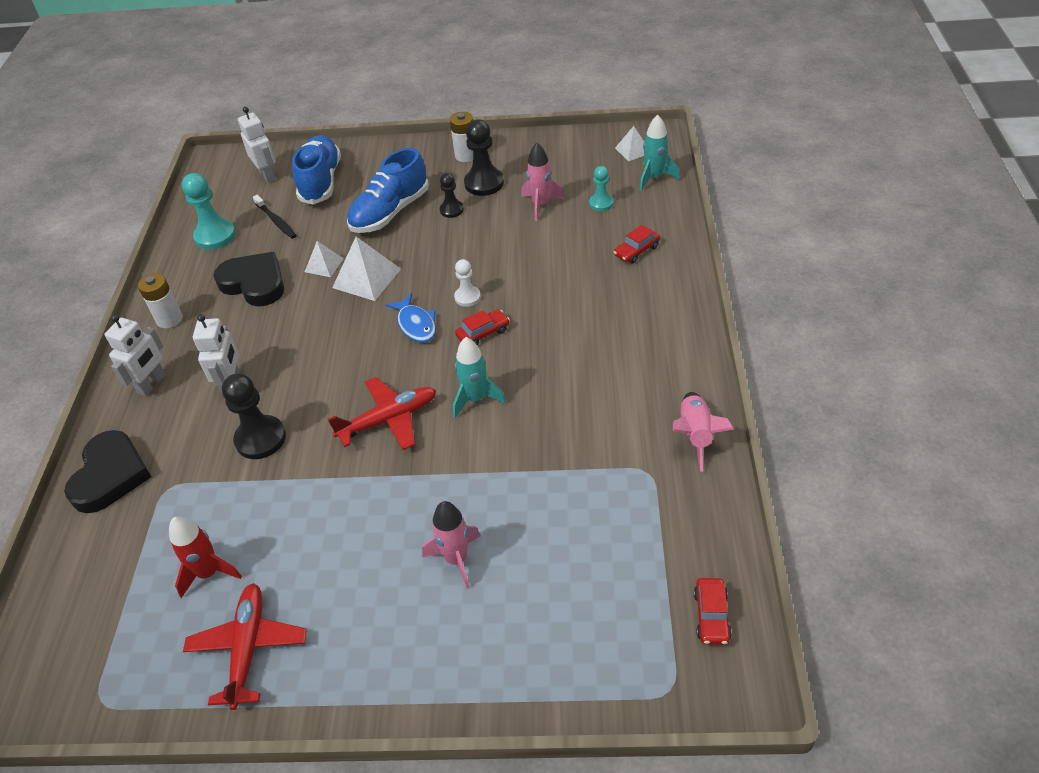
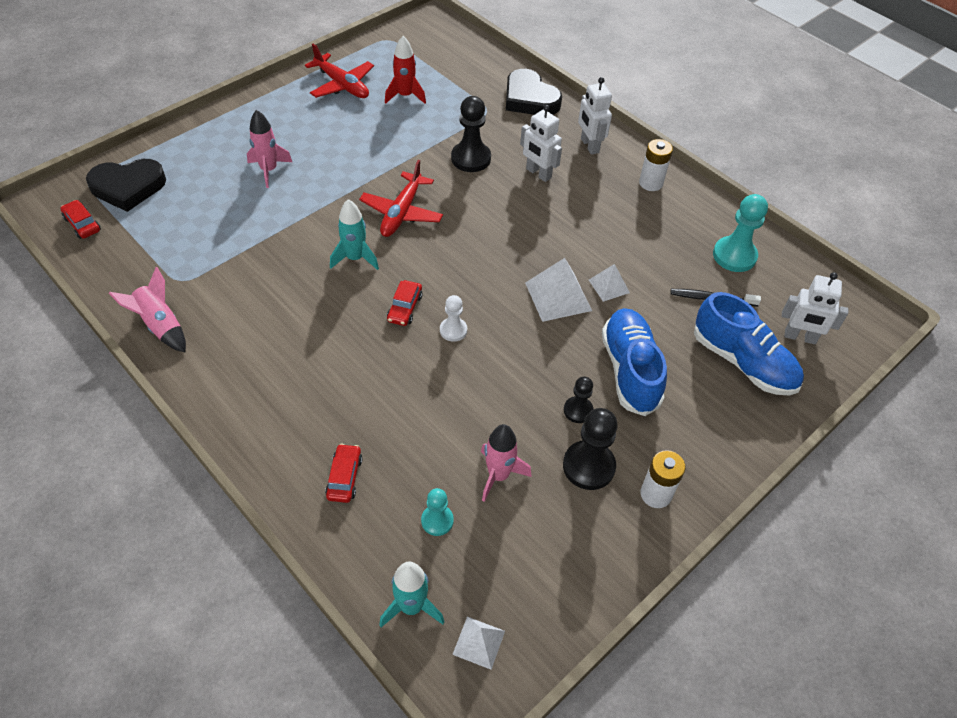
camera: 130 degrees right, 5 degrees up
black heart [213,252,284,306] -> black heart moved to [86,159,166,212]
blue fish [386,293,436,343] -> none

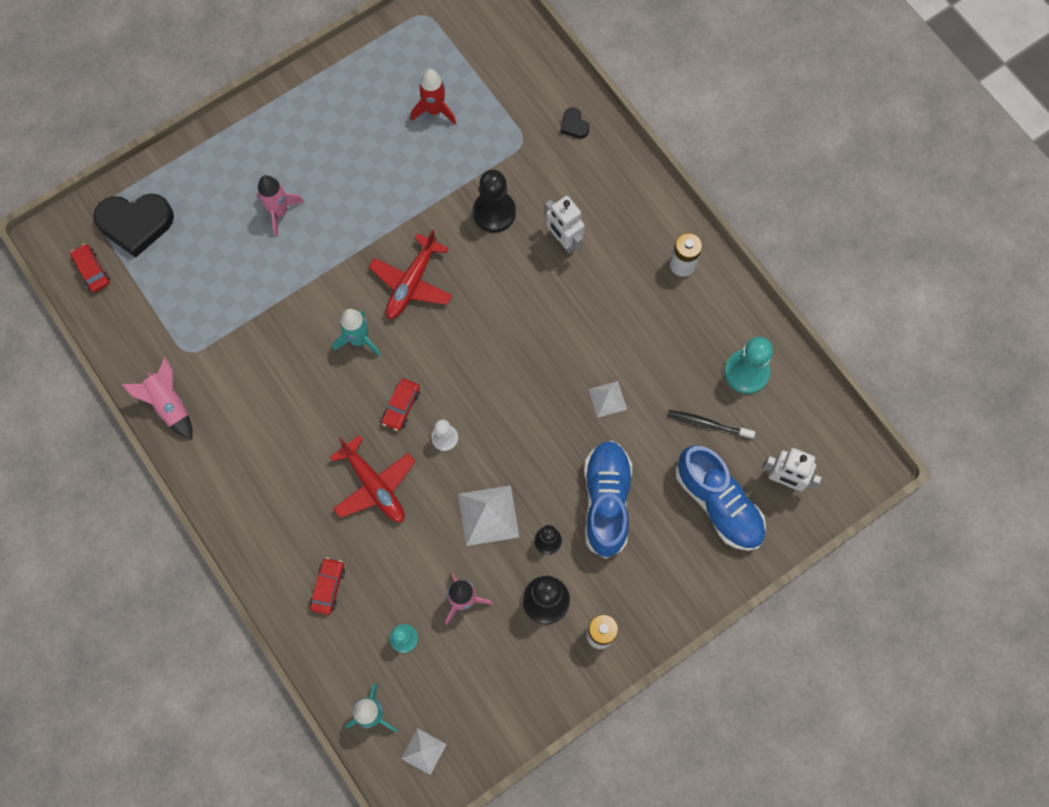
camera: 10 degrees right, 20 degrees up
red plane [305,44,374,98] -> red plane moved to [330,435,416,522]
black heart [506,69,562,115] -> black heart [560,108,589,138], size x0.45
white pyramid [525,258,592,322] -> white pyramid moved to [458,485,519,546]
white robot [578,77,612,155] -> none

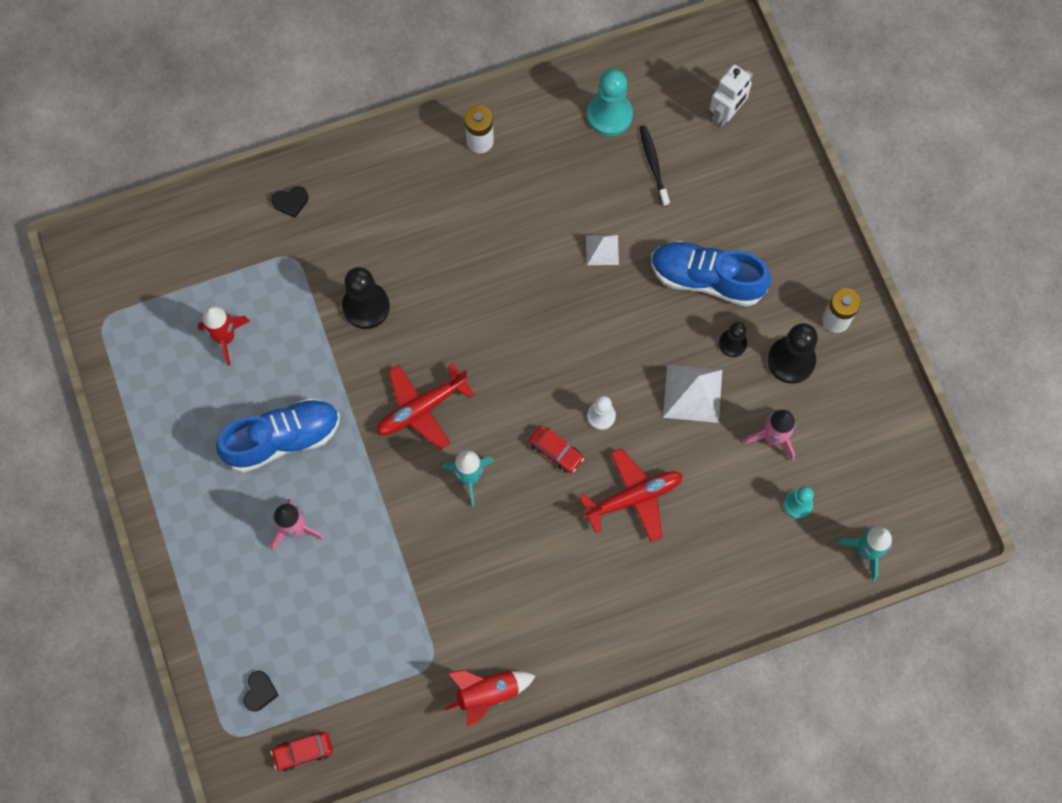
camera: 75 degrees left, 0 degrees up
black heart [93,194,174,258] -> black heart [244,671,279,712], size x0.45
pink rocket [122,357,193,440] -> red rocket [444,670,535,727]
red car [310,557,345,615] -> none
red plane [369,230,453,319] -> red plane turned 105 degrees clockwise [376,363,474,450]
white pyramid [401,728,447,775] -> none
white robot [545,196,584,254] -> none
black toothbrush [667,410,755,440] -> black toothbrush turned 135 degrees clockwise [639,125,670,207]
blue shoe [675,446,766,551] -> blue shoe moved to [216,398,340,473]

